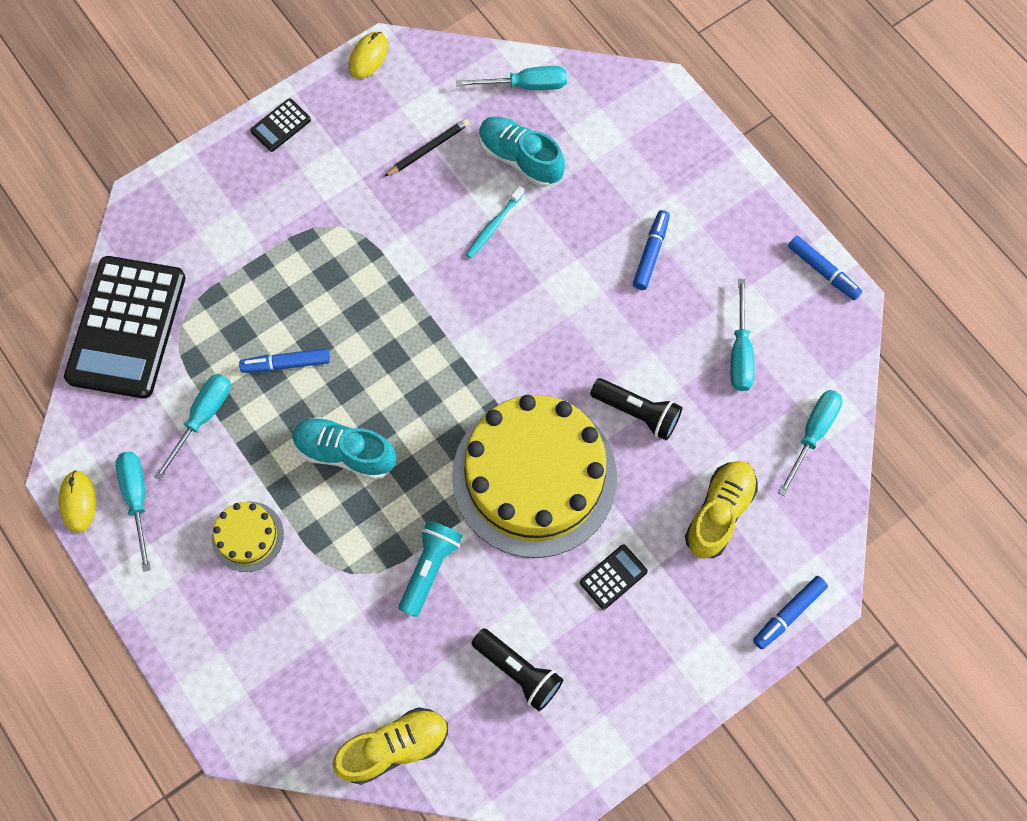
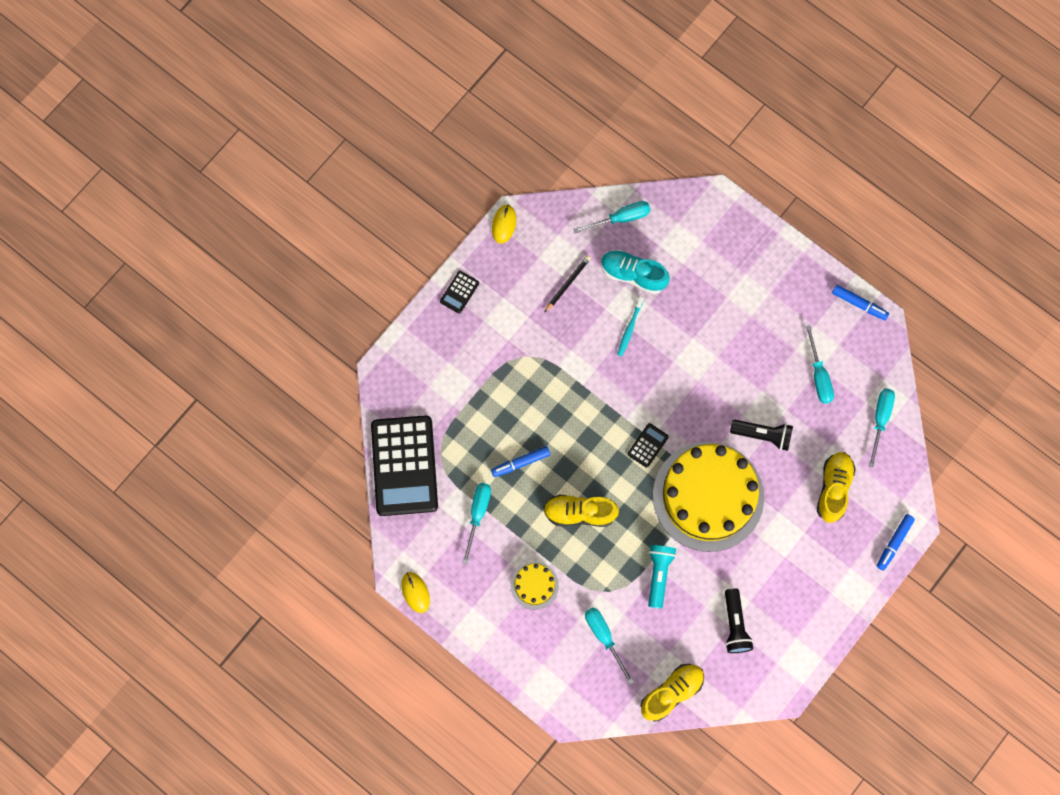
camera: 15 degrees left, 5 degrees up
turquoise screwdriver [116,452,151,572] -> turquoise screwdriver moved to [585,607,634,685]
turquoise shoe [292,417,396,480] -> yellow shoe [543,495,619,527]
black flashlight [471,628,563,711] -> black flashlight turned 60 degrees clockwise [725,588,753,653]
black calculator [580,544,648,610] -> black calculator moved to [628,423,669,468]
blue marker [633,210,670,290] -> none

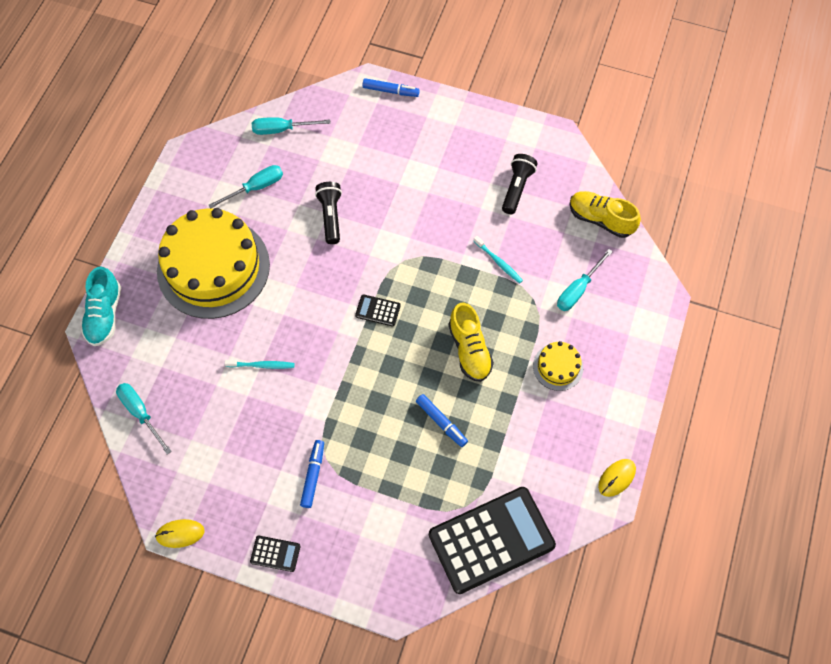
camera: 110 degrees left, 10 degrees down
turquoise screwdriver [462,483,491,564] -> none
black pencil [544,255,591,313] -> none
turquoise shoe [601,250,670,294] -> turquoise shoe moved to [81,267,121,346]
turquoise flashlight [648,545,676,609] -> turquoise toothbrush [474,236,523,284]
yellow cake [653,442,764,552] -> yellow cake moved to [157,208,270,319]
black flashlight [725,588,753,653] -> black flashlight turned 45 degrees counterclockwise [502,154,538,214]
yellow shoe [817,452,856,523] -> none
blue marker [832,285,889,320] -> blue marker moved to [300,440,324,508]

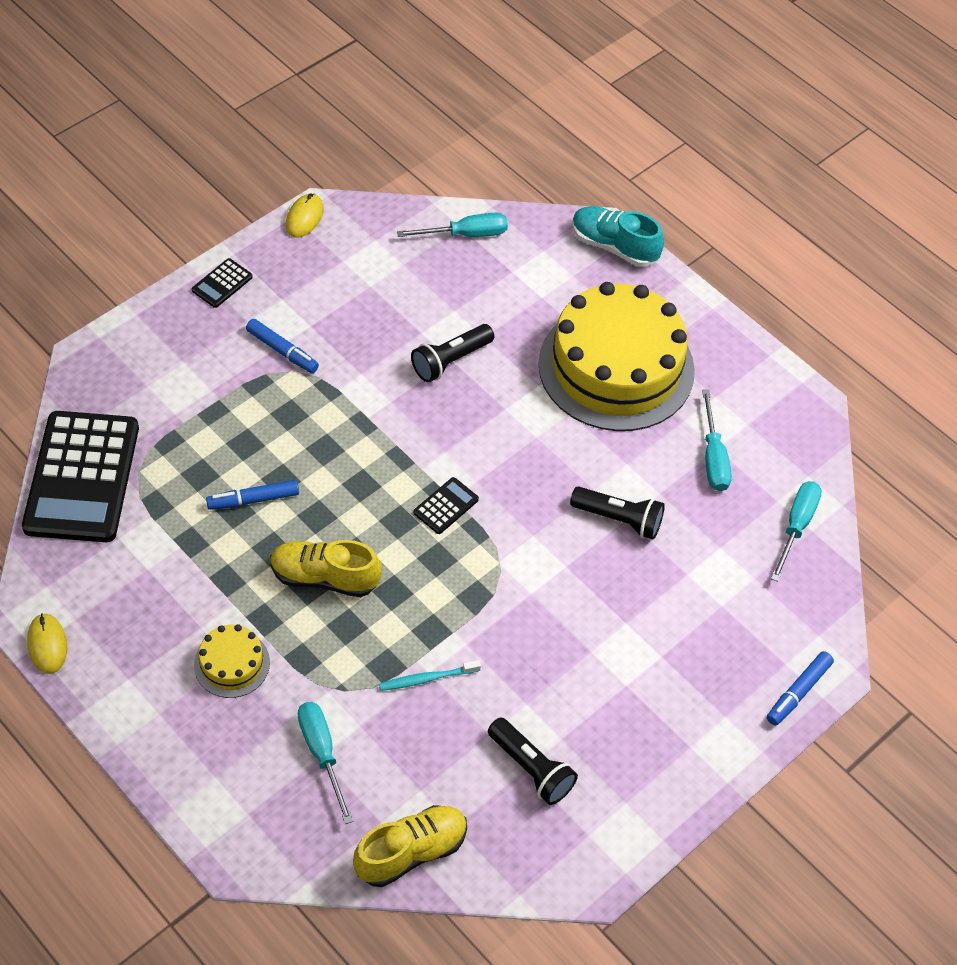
camera: 115 degrees right, 10 degrees down
turquoise toothbrush [225,360,295,369] -> black flashlight [411,324,494,382]

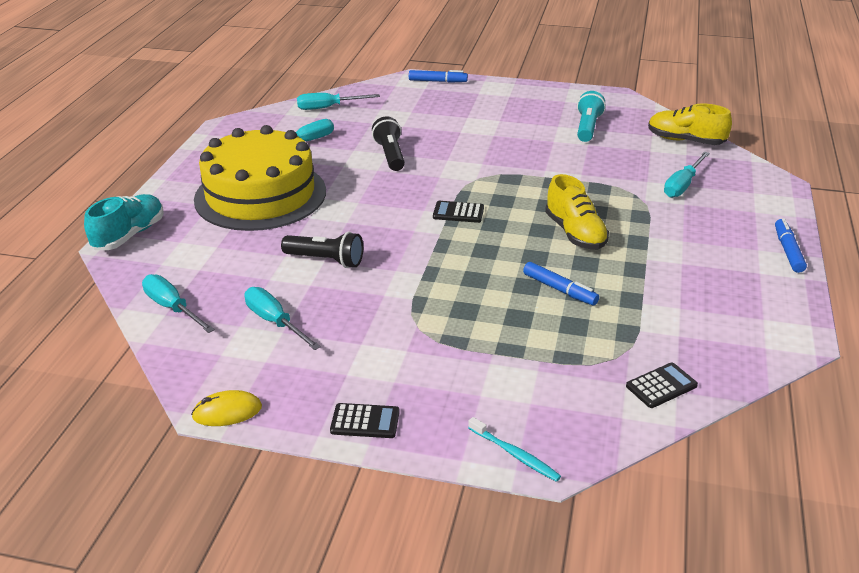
camera: 120 degrees left, 20 degrees down
black calculator [22,411,139,542] -> black calculator [626,362,698,408], size x0.41
yellow mouse [27,613,67,674] -> none
yellow cake [194,624,270,698] -> none
blue marker [246,319,319,373] -> blue marker moved to [775,218,807,273]
turquoise toothbrush [379,660,481,691] -> turquoise toothbrush moved to [468,417,561,482]
black flashlight [488,717,578,805] -> turquoise flashlight [577,91,606,142]
turquoise shoe [572,206,664,267] -> turquoise shoe turned 150 degrees counterclockwise [84,194,164,250]
none -> turquoise screwdriver [244,287,321,350]

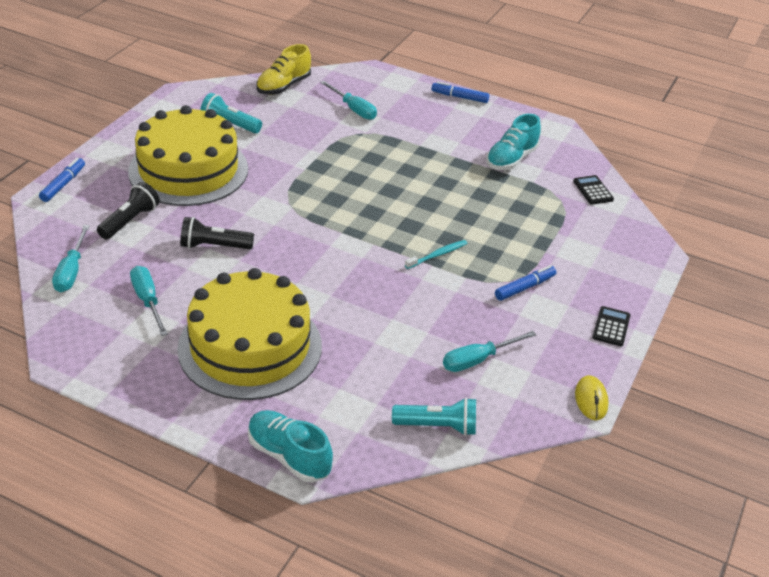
camera: 80 degrees left, 5 degrees up
turquoise screwdriver [142,274,215,333] -> turquoise flashlight [392,398,476,436]
black flashlight [281,232,363,268] -> black flashlight moved to [97,182,160,239]
black calculator [433,201,484,223] -> none
turquoise toothbrush [468,417,561,482] -> turquoise toothbrush moved to [405,240,467,269]
blue marker [523,262,599,306] -> blue marker moved to [495,265,556,301]
yellow shoe [545,174,609,249] -> none
none -> yellow cake [128,105,248,206]
none -> turquoise shoe [486,114,541,170]

